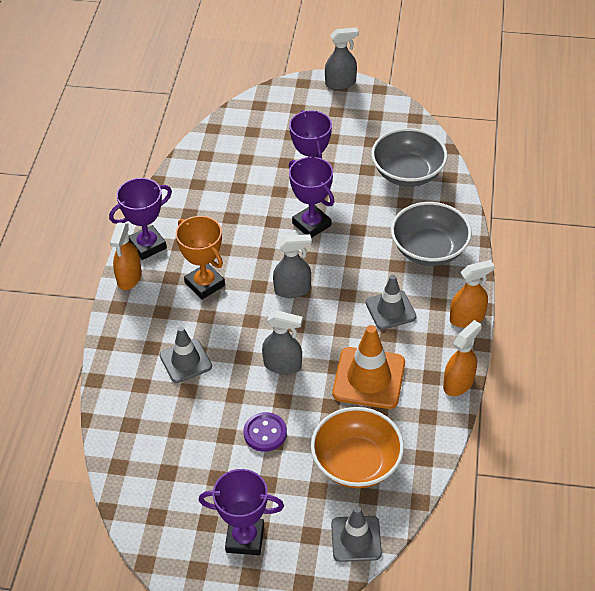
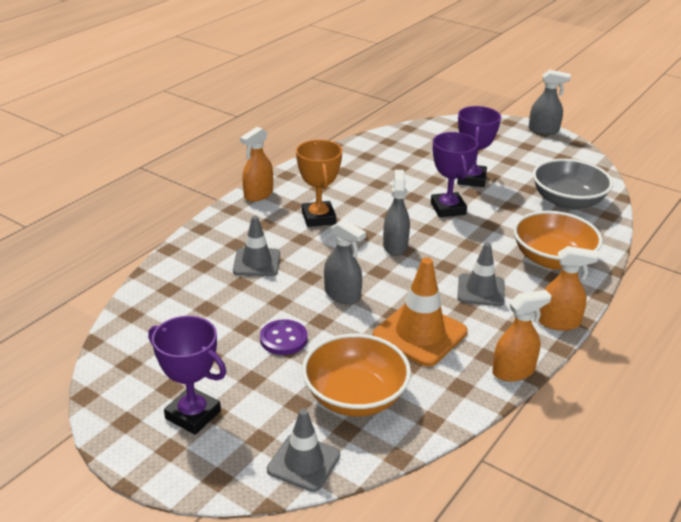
camera: 25 degrees right, 15 degrees down
purple trophy [109,178,172,260] -> none
grey spray bottle [273,234,312,298] -> grey spray bottle turned 105 degrees counterclockwise [383,170,410,256]
grey bowl [391,202,472,266] -> orange bowl [513,211,603,270]

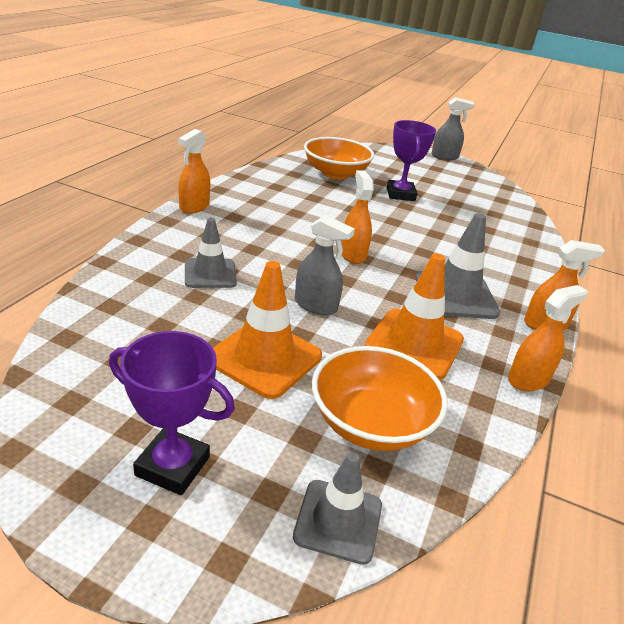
camera: 15 degrees left, 0 degrees up
purple button [260,319,308,355] -> orange traffic cone [213,261,322,399]
orange trophy [296,140,342,227] -> none
grey spray bottle [383,170,410,256] -> orange spray bottle [341,170,374,264]
purple trophy [431,132,478,217] -> none
grey traffic cone [457,243,505,306] -> grey traffic cone [416,213,500,319], size x1.51
orange bowl [513,211,603,270] -> orange bowl moved to [304,137,374,179]
grey bowl [533,159,613,210] -> none

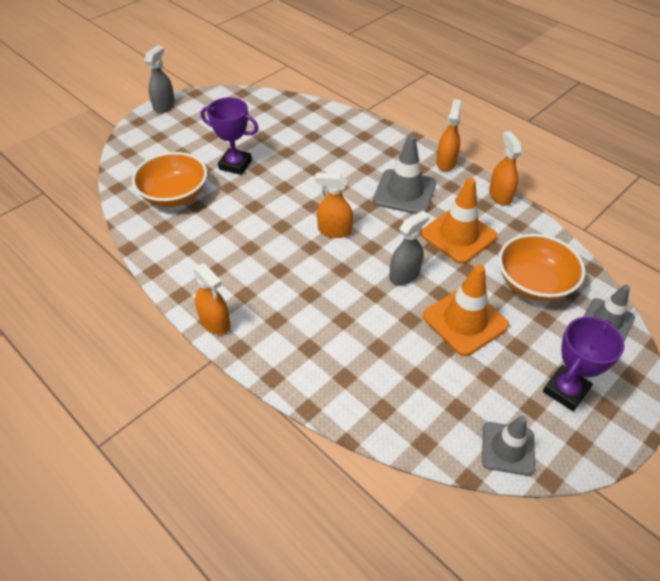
camera: 65 degrees left, 15 degrees up
grey traffic cone [185,218,237,288] -> grey traffic cone moved to [482,415,535,476]

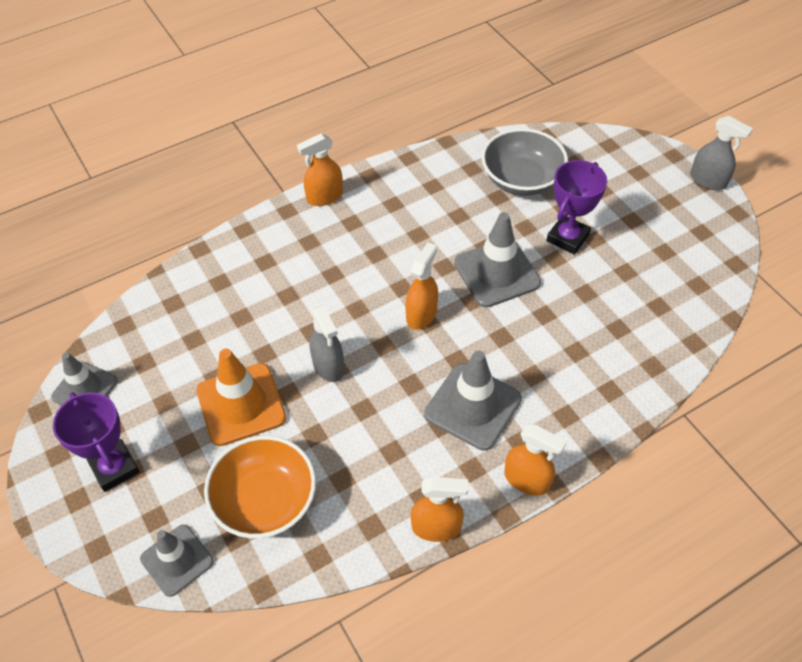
camera: 105 degrees right, 5 degrees up
orange bowl [132,152,207,207] -> grey bowl [482,128,568,196]
orange traffic cone [421,178,498,264] -> none
none -> grey traffic cone [454,212,541,308]

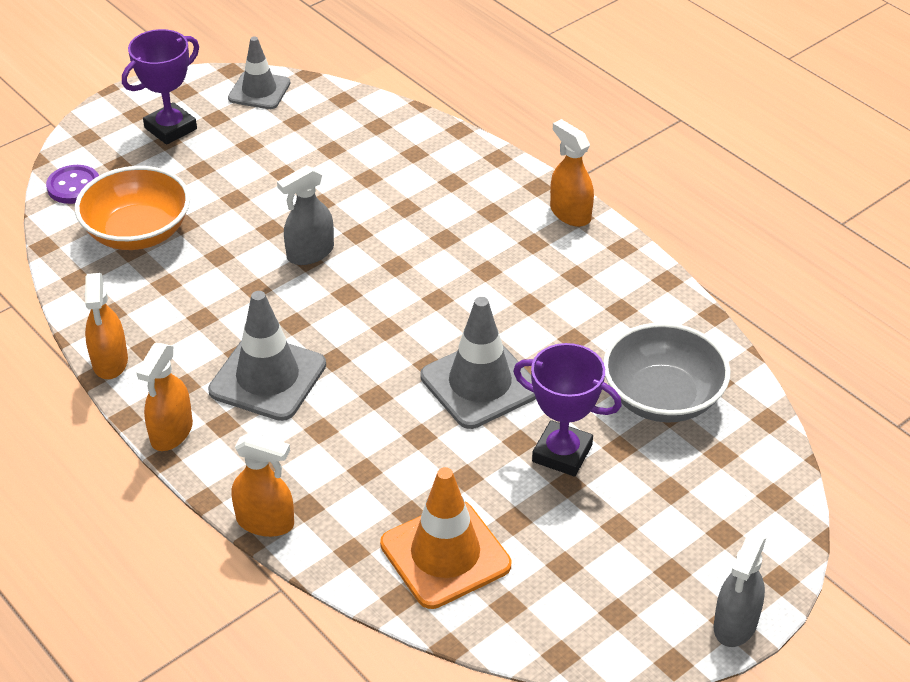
camera: 80 degrees right, 10 degrees down
grey traffic cone [140,525,214,597] -> purple button [46,165,99,204]
orange traffic cone [196,349,286,446] -> orange traffic cone moved to [380,467,512,609]
orange spray bottle [405,242,438,330] -> orange spray bottle moved to [231,432,294,537]

